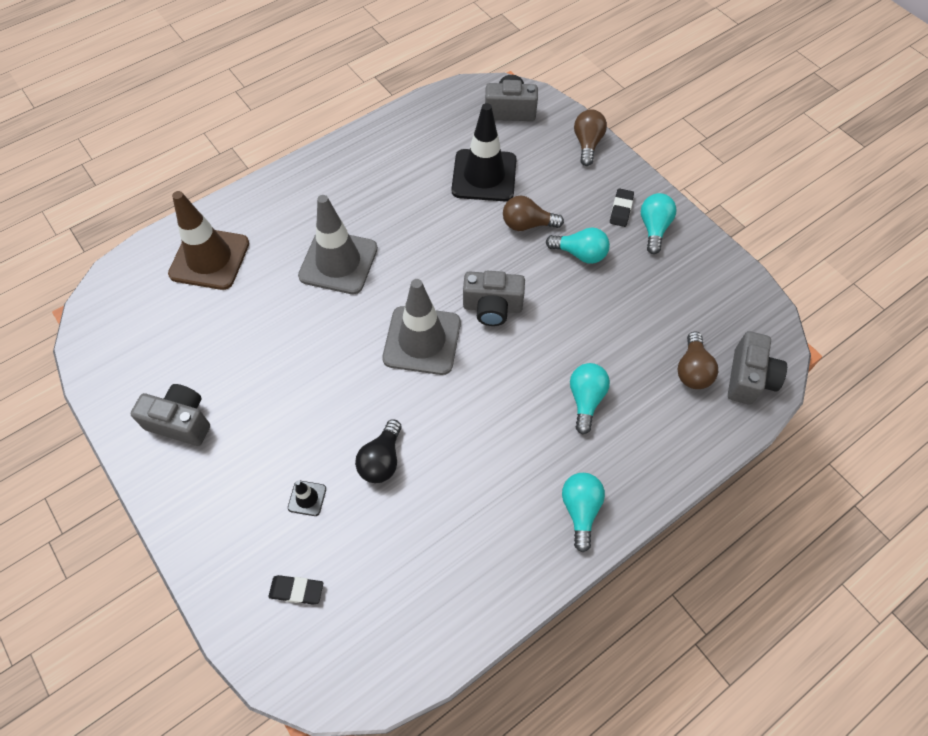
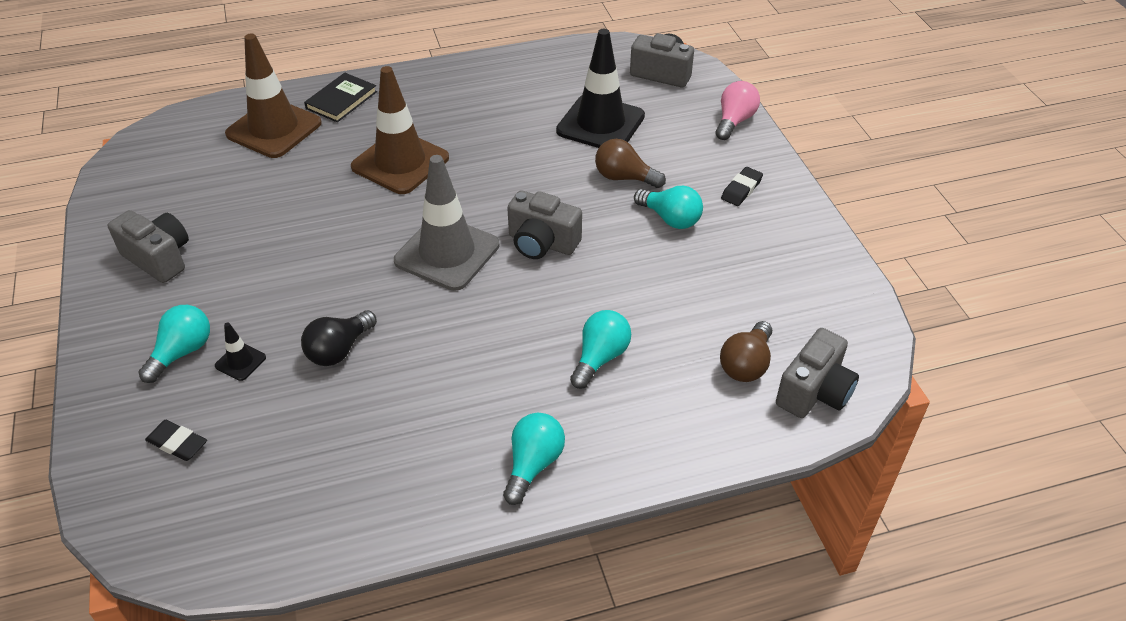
camera: 20 degrees right, 15 degrees down
grey traffic cone [298,195,378,294] -> brown traffic cone [351,66,449,194]
brown light bulb [574,109,607,166] -> pink light bulb [715,81,760,140]
turquoise light bulb [641,193,676,254] -> turquoise light bulb moved to [138,305,210,383]
none -> black book [304,73,377,122]

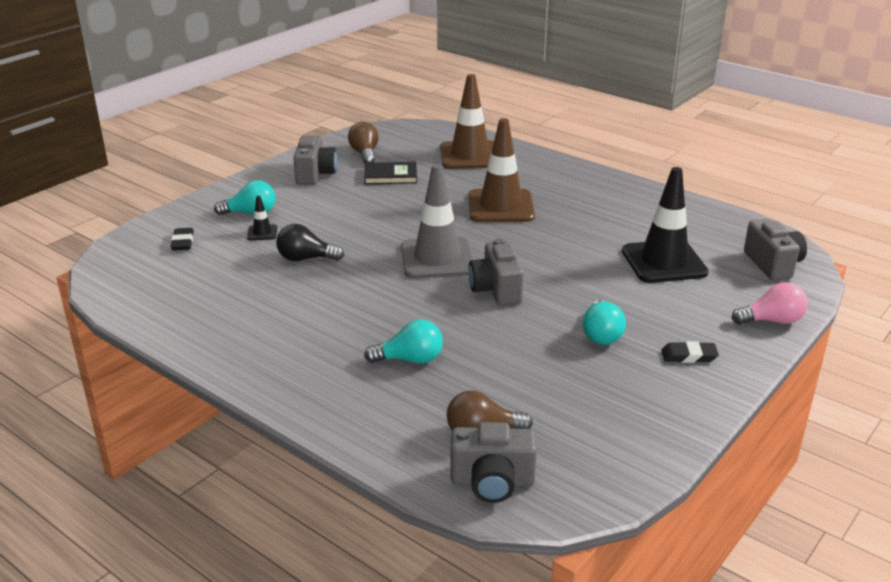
camera: 55 degrees right, 15 degrees down
black book [304,73,377,122] -> black book moved to [364,162,417,184]
turquoise light bulb [503,413,565,505] -> none
brown light bulb [595,139,666,188] -> brown light bulb moved to [348,122,379,163]

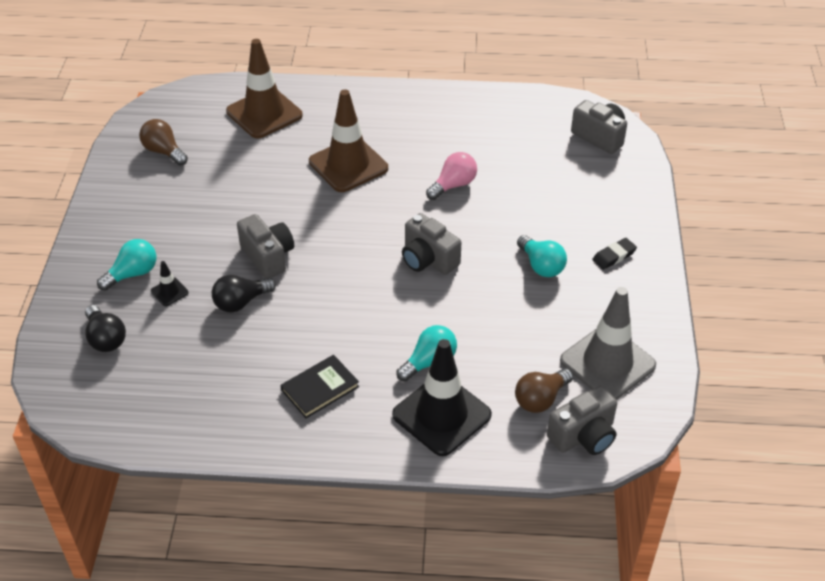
camera: 35 degrees left, 15 degrees up
black eraser [171,228,194,251] -> black light bulb [85,305,126,352]
grey camera [293,135,337,185] -> grey camera moved to [237,214,294,279]
black book [364,162,417,184] -> black book moved to [281,355,359,418]
grey traffic cone [401,164,474,278] -> grey traffic cone moved to [560,287,656,400]
black traffic cone [622,167,709,283] -> black traffic cone moved to [392,339,492,456]
pink light bulb [732,282,808,324] -> pink light bulb moved to [426,152,477,200]

